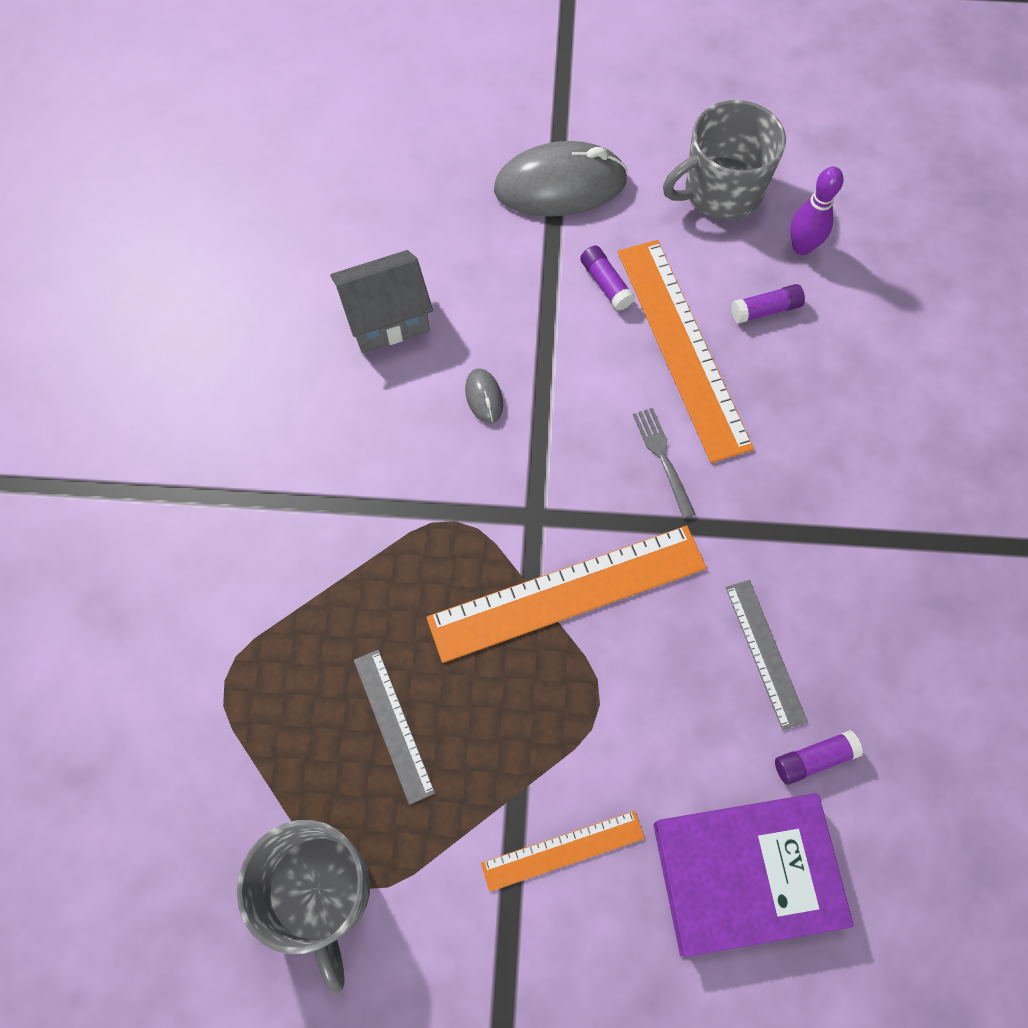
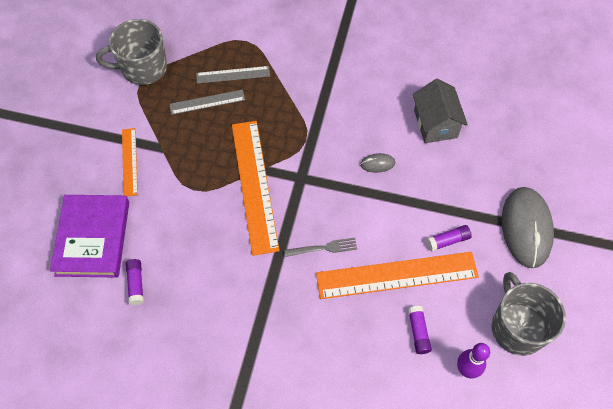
camera: 100 degrees right, 5 degrees down
grey ruler [725,580,808,730] -> grey ruler moved to [196,66,270,84]

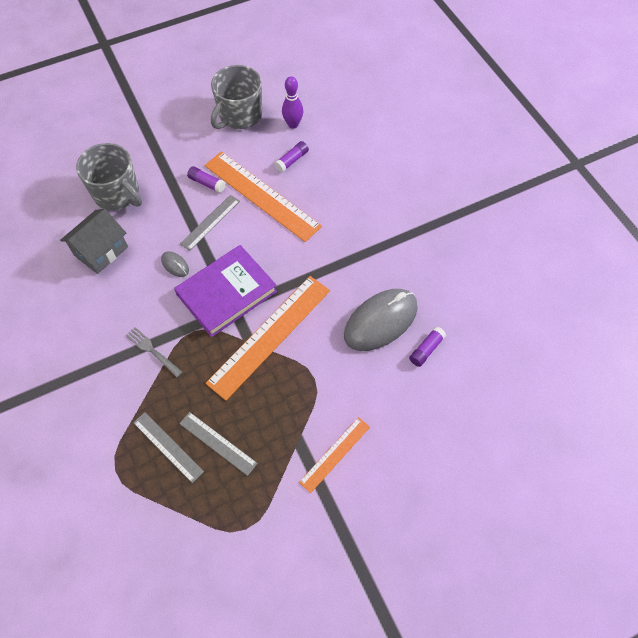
camera: 130 degrees left, 0 degrees up
purple book [50,195,129,278] -> purple book moved to [174,245,277,337]
grey mug [96,19,167,85] -> grey mug moved to [76,143,142,210]
grey fork [284,237,357,257] -> grey fork moved to [126,327,183,377]
grey mouse [502,187,554,268] -> grey mouse moved to [344,289,418,351]
none -> grey ruler [180,195,240,251]

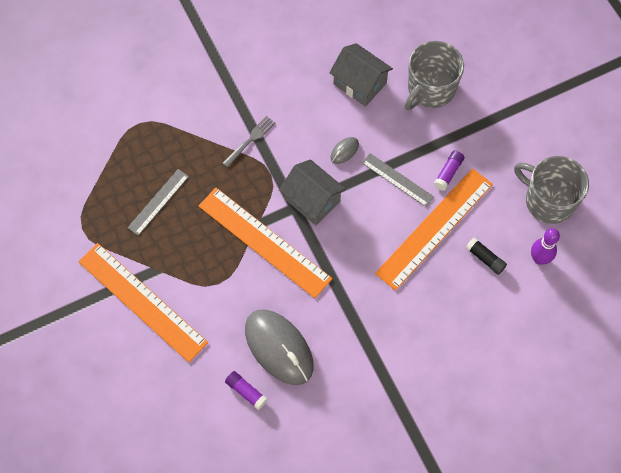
camera: 90 degrees right, 5 degrees up
grey ruler [133,412,204,483] -> none
purple book [174,245,277,337] -> grey house [279,159,346,226]
purple glue stick [274,141,309,173] -> black glue stick [466,237,507,275]
orange ruler [299,417,370,493] -> orange ruler [78,243,208,362], size x1.89

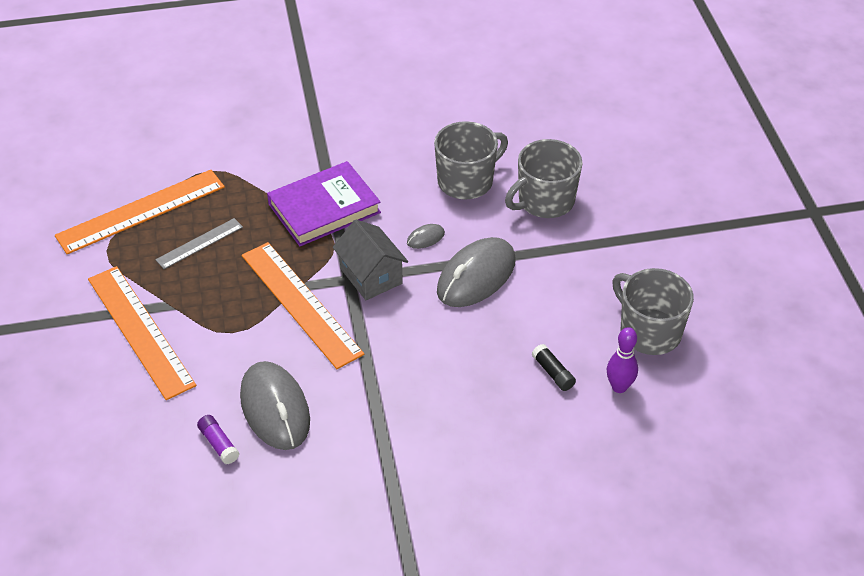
camera: 15 degrees right, 20 degrees down
grey fork [223,116,275,167] -> purple book [267,161,381,246]
grey house [329,43,393,107] -> grey mug [434,121,508,200]
grey ruler [362,153,434,207] -> grey mouse [437,237,516,307]
orange ruler [375,168,493,291] -> orange ruler moved to [55,170,225,254]
purple glue stick [434,151,464,191] -> none

